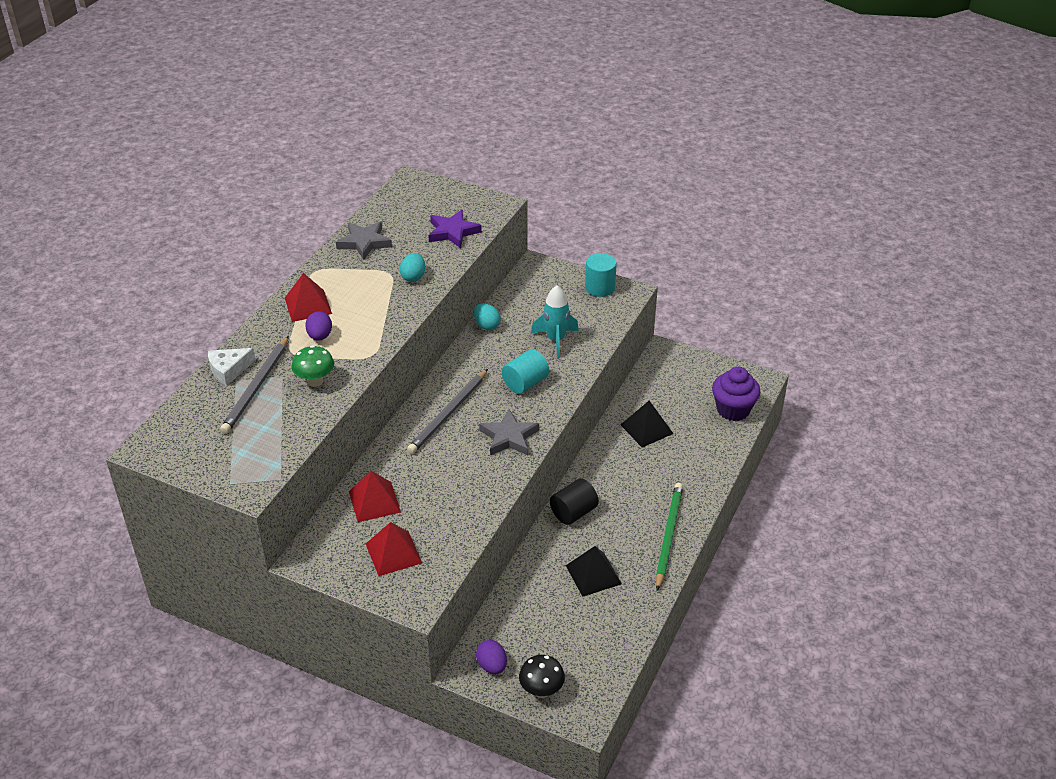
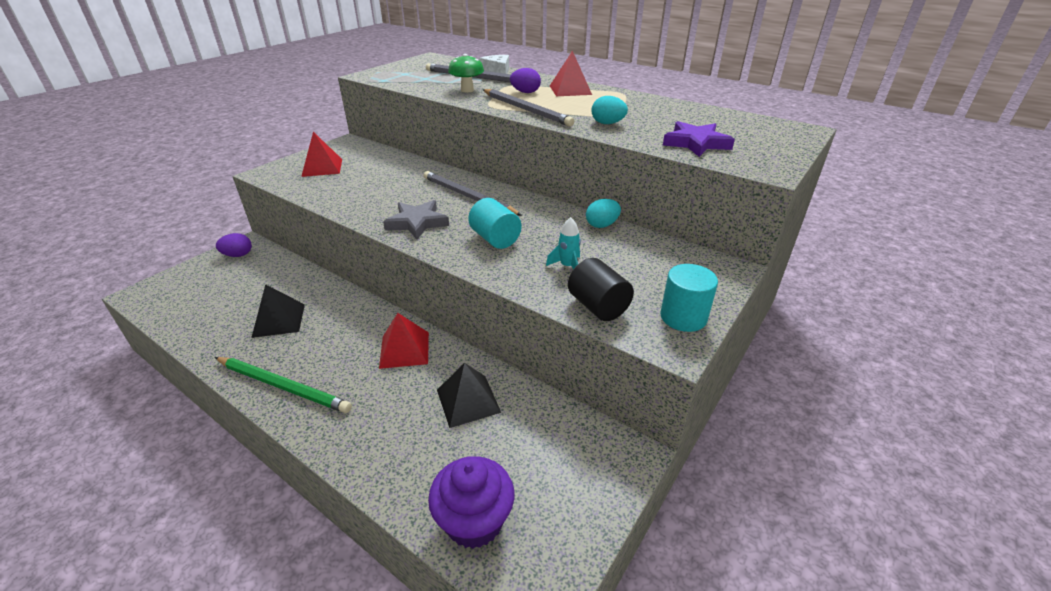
camera: 100 degrees right, 5 degrees down
grey star [336,221,392,260] -> none
red pyramid [349,471,401,522] -> red pyramid moved to [379,313,429,369]
black mushroom [519,655,565,698] -> none
turquoise rocket [531,285,579,358] -> turquoise rocket [546,217,581,269], size x0.63
black cylinder [550,478,599,525] -> black cylinder moved to [568,258,634,321]
none -> grey pencil [483,89,574,127]

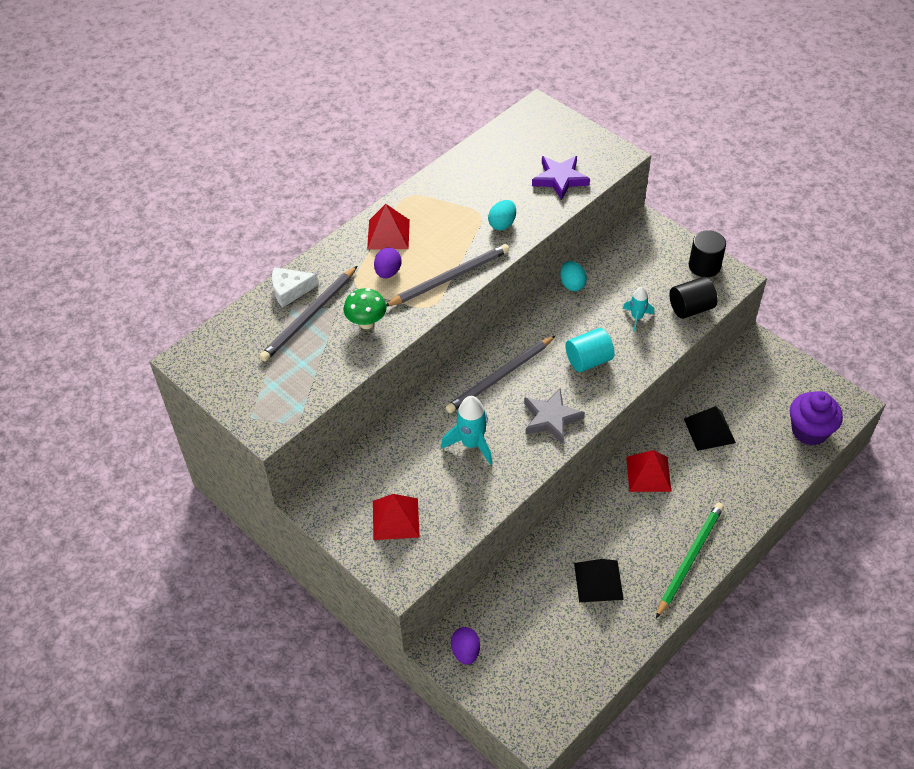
camera: 80 degrees left, 15 degrees up
turquoise cylinder [660,264,718,332] -> black cylinder [689,230,726,277]
none -> turquoise rocket [441,396,492,465]

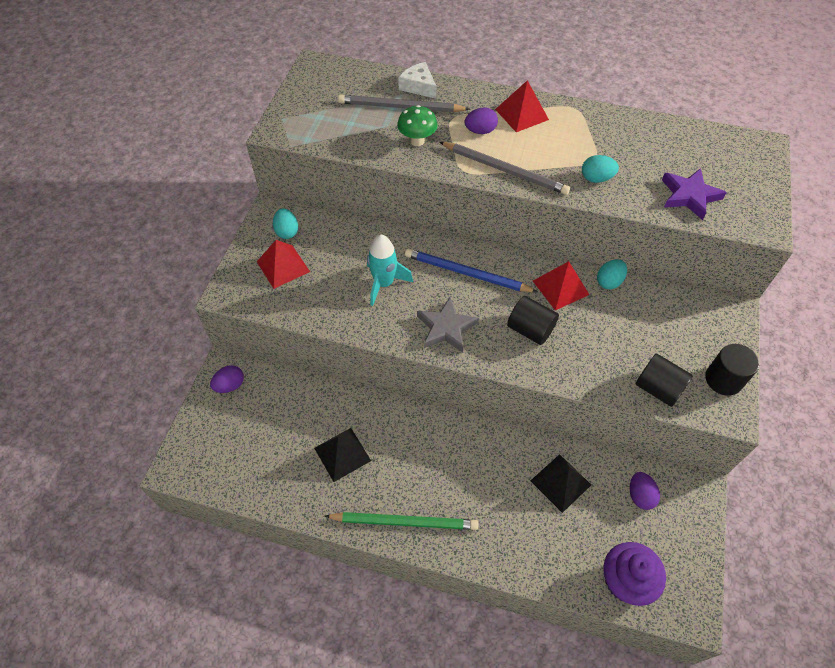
camera: 60 degrees right, 5 degrees up
grey pencil [446,336,555,413] -> blue pencil [405,249,537,292]
turquoise cylinder [566,328,615,372] -> black cylinder [507,296,559,345]
turquoise rocket [623,287,654,331] -> none
red pyramid [626,450,671,492] -> red pyramid moved to [533,261,589,310]
none -> turquoise egg [273,208,298,239]
none -> purple egg [630,472,660,510]

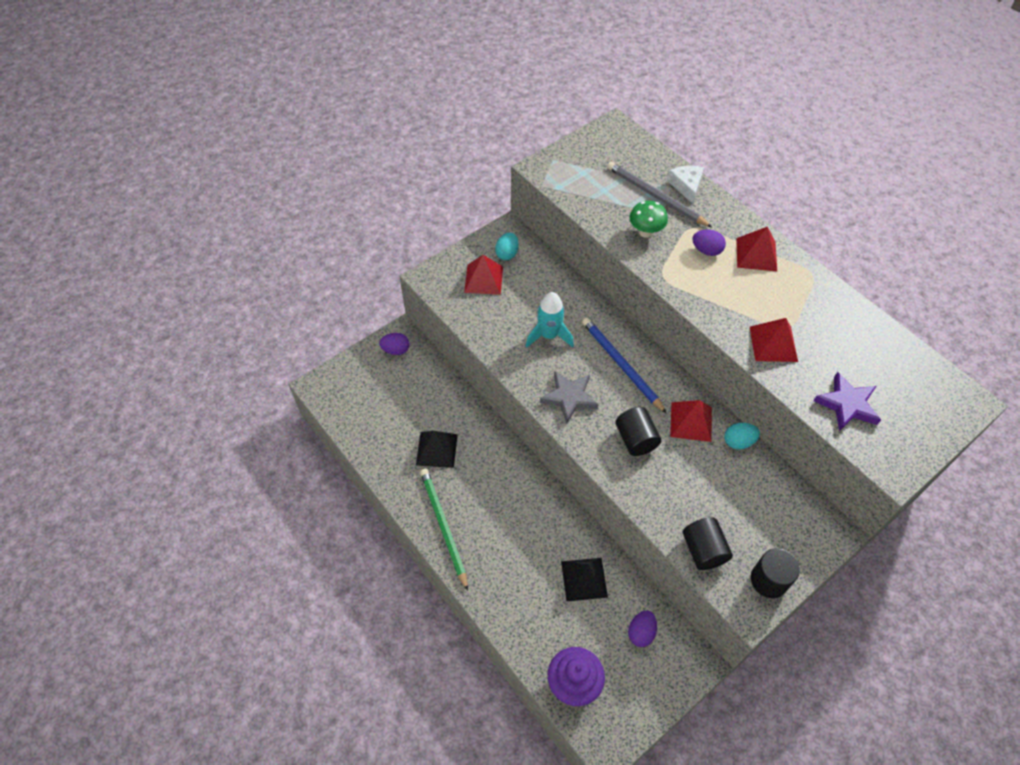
camera: 35 degrees right, 0 degrees up
green pencil [324,512,478,530] -> green pencil turned 150 degrees counterclockwise [420,469,468,591]
grey pencil [440,142,570,195] -> none
turquoise egg [582,155,619,183] -> red pyramid [750,318,798,362]

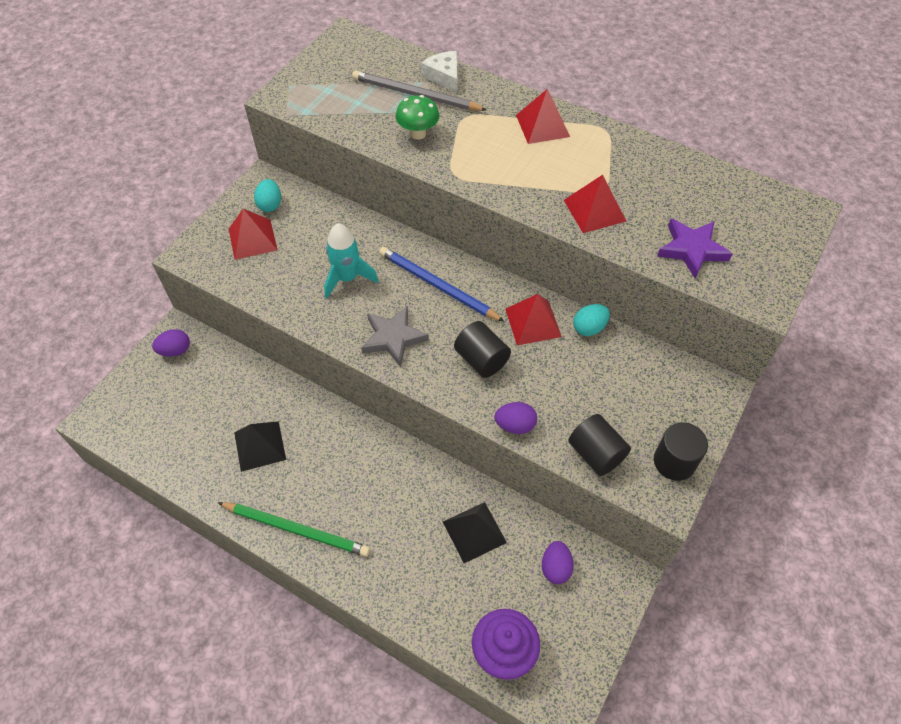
camera: 20 degrees left, 0 degrees up
green pencil [420,469,468,591] -> green pencil turned 150 degrees clockwise [218,502,370,557]
purple egg [692,230,726,256] -> purple egg moved to [494,402,537,434]

